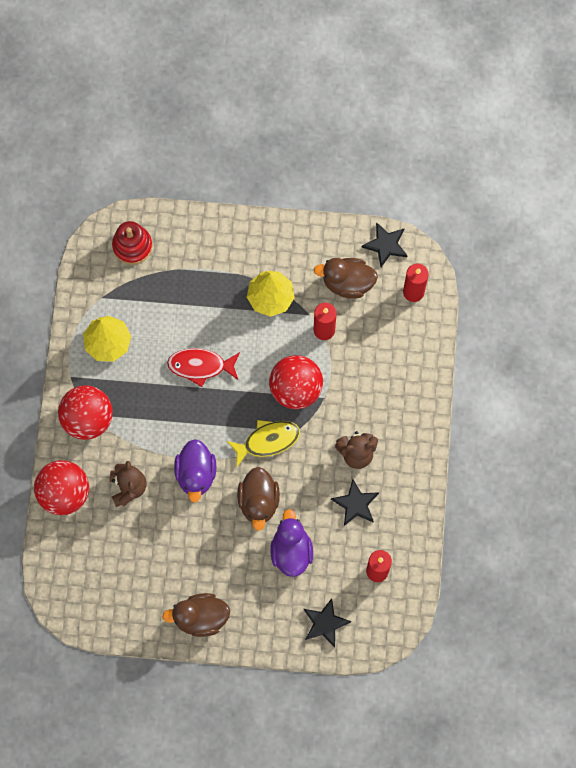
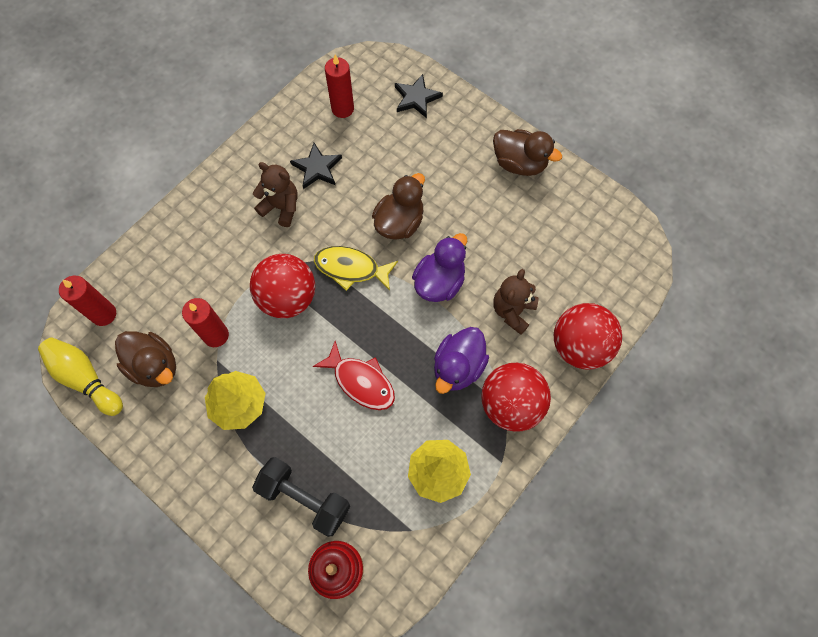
camera: 145 degrees left, 5 degrees down
purple duck [271,509,313,577] -> purple duck moved to [434,327,489,394]
black star [362,222,408,267] -> yellow bowling pin [38,337,123,416]
none -> black dumbbell [252,457,350,537]

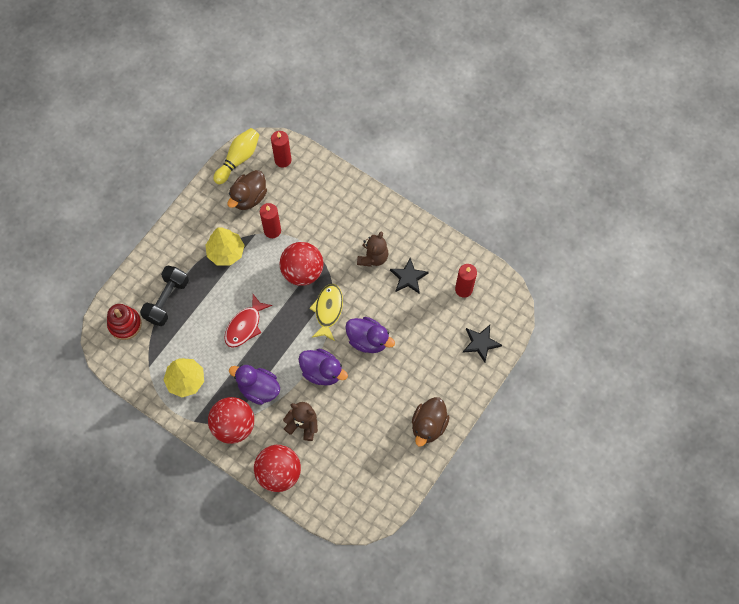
camera: 85 degrees right, 0 degrees up
brown duck [372,173,425,240] -> purple duck [345,317,395,353]

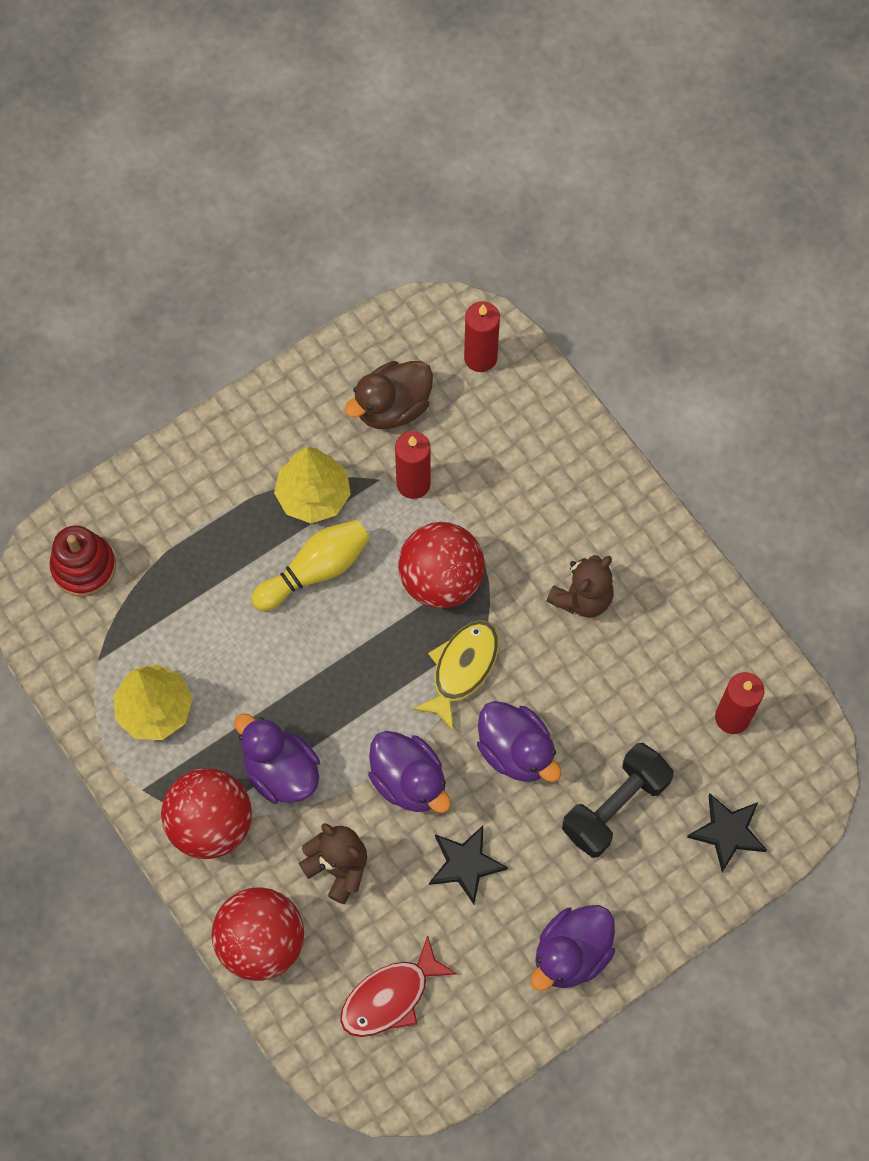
camera: 20 degrees right, 0 degrees up
black dumbbell [140,266,189,326] -> black dumbbell moved to [562,743,674,858]
yellow bowling pin [213,128,259,184] -> yellow bowling pin moved to [251,520,370,611]
red fish [224,294,272,348] -> red fish moved to [340,935,457,1037]
black star [390,258,429,294] -> black star moved to [429,826,508,904]
brown duck [412,397,450,447] -> purple duck [531,905,615,991]

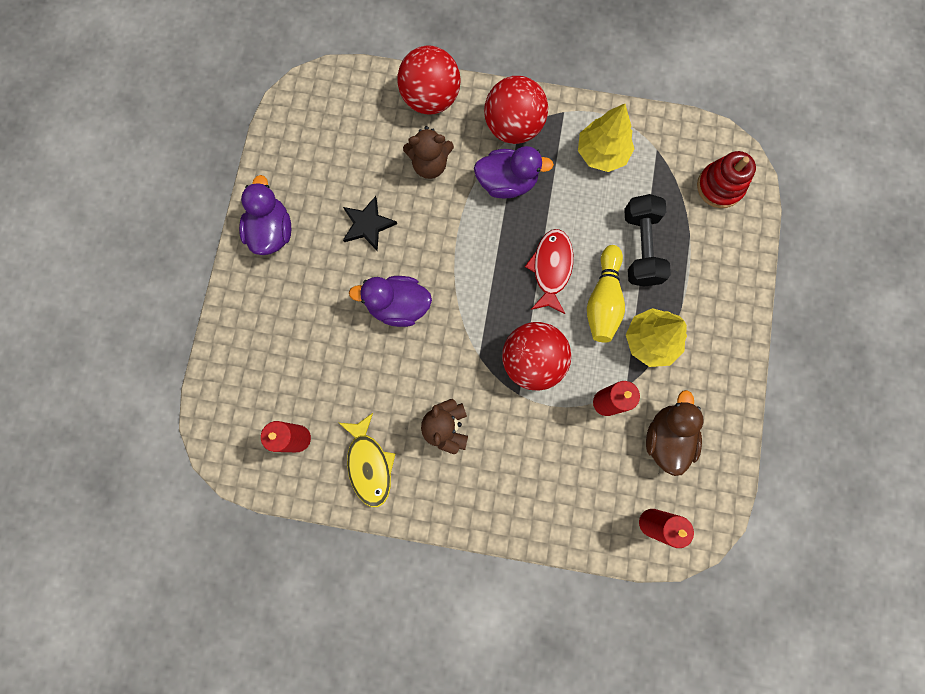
camera: 135 degrees right, 10 degrees up
red fish [340,935,457,1037] -> red fish moved to [525,229,573,314]
purple duck [368,731,451,813] -> none
yellow fish [412,620,499,731] -> yellow fish moved to [339,413,396,507]
black dumbbell [562,743,674,858] -> black dumbbell moved to [624,194,671,287]
black star [687,793,767,872] -> none

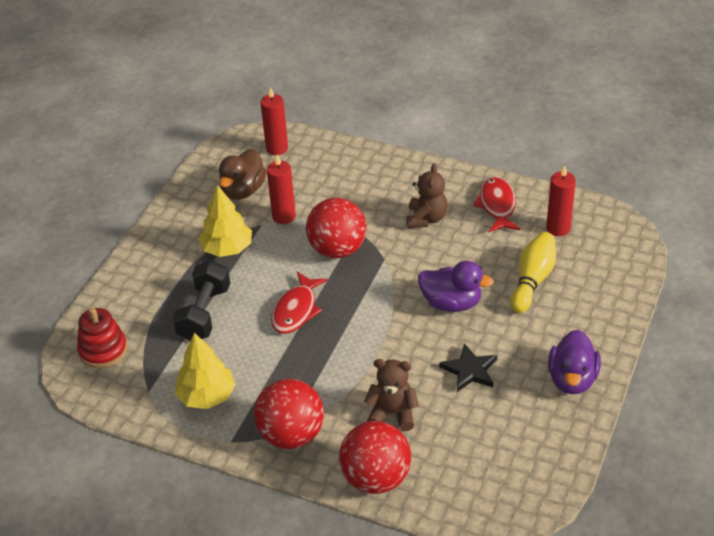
camera: 165 degrees left, 35 degrees down
yellow fish [339,413,396,507] -> red fish [473,177,520,232]
purple duck [474,146,554,198] -> none
yellow bowling pin [587,245,625,342] -> yellow bowling pin moved to [510,232,556,313]

